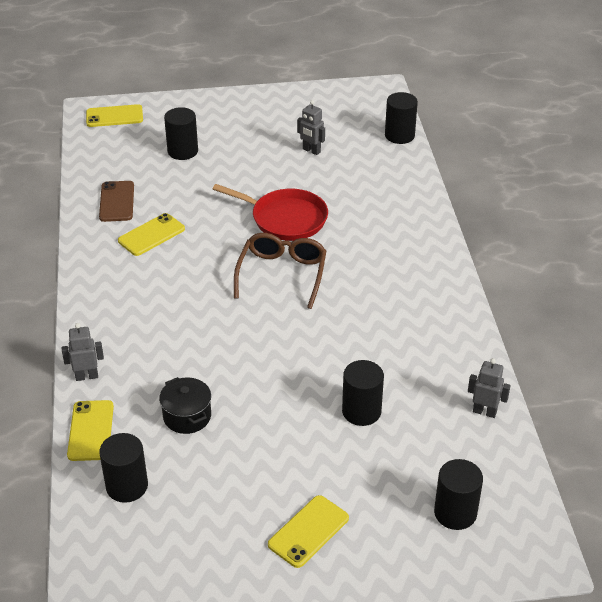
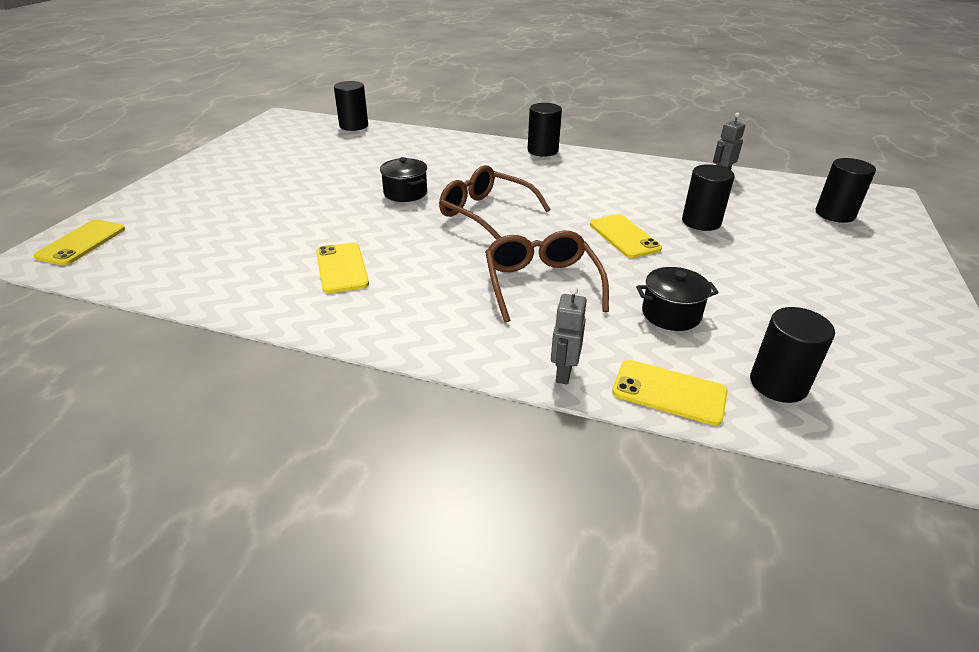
camera: 65 degrees left, 5 degrees down
brown phone [99,181,134,222] -> none
black cylinder [164,107,198,160] -> black cylinder moved to [528,103,562,157]
red pan [213,184,328,241] -> black pot [380,157,427,202]
yellow phone [268,495,349,568] -> yellow phone moved to [590,214,662,258]
grey robot [297,100,325,155] -> none
none -> brown glasses [485,231,609,323]

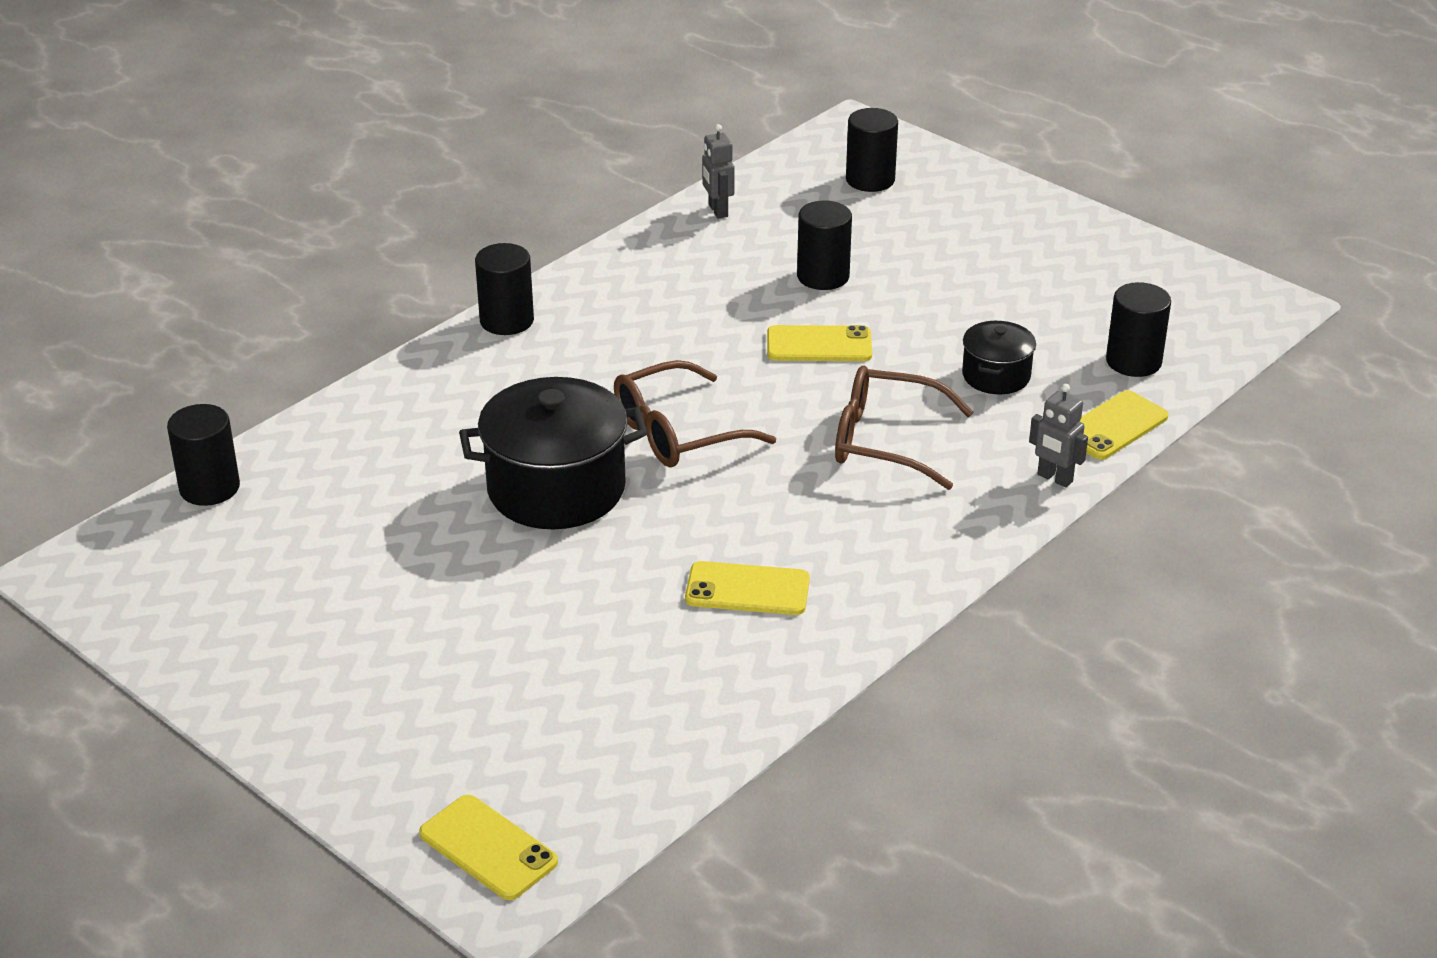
camera: 65 degrees left, 0 degrees up
black pot [380,157,427,202] -> black pot [459,377,648,529], size x1.89

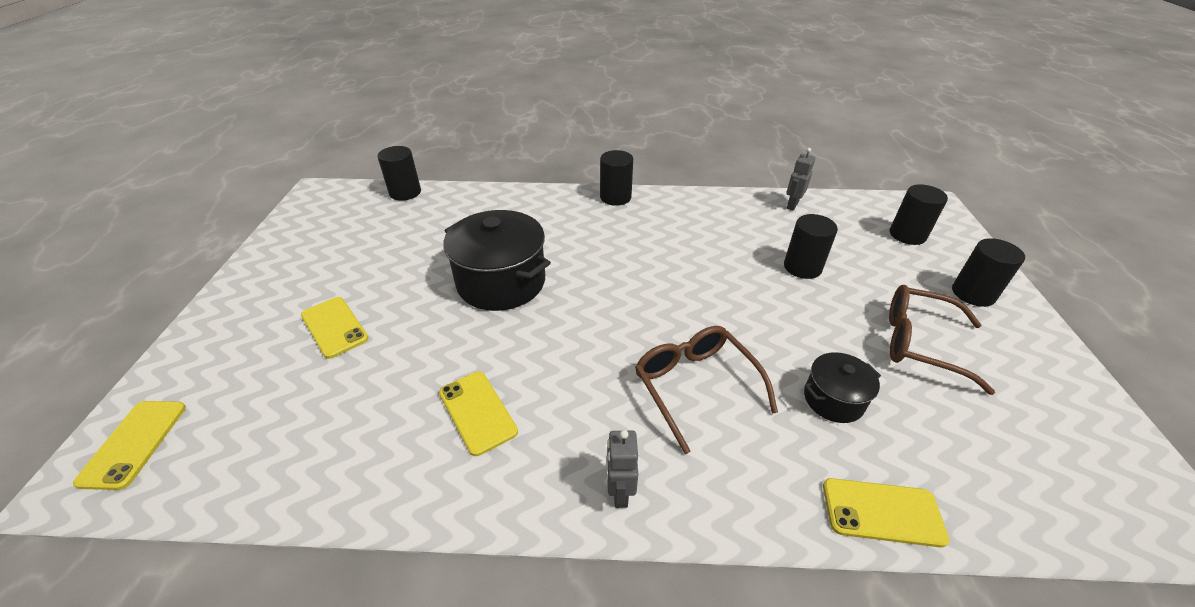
camera: 50 degrees right, 5 degrees up
brown glasses [614,360,776,467] -> brown glasses moved to [889,285,995,395]
yellow phone [767,325,872,361] -> yellow phone moved to [301,297,368,359]
grey robot [1029,384,1088,487] -> grey robot moved to [606,430,638,508]
black cylinder [1106,282,1171,377] -> black cylinder moved to [952,238,1025,307]

